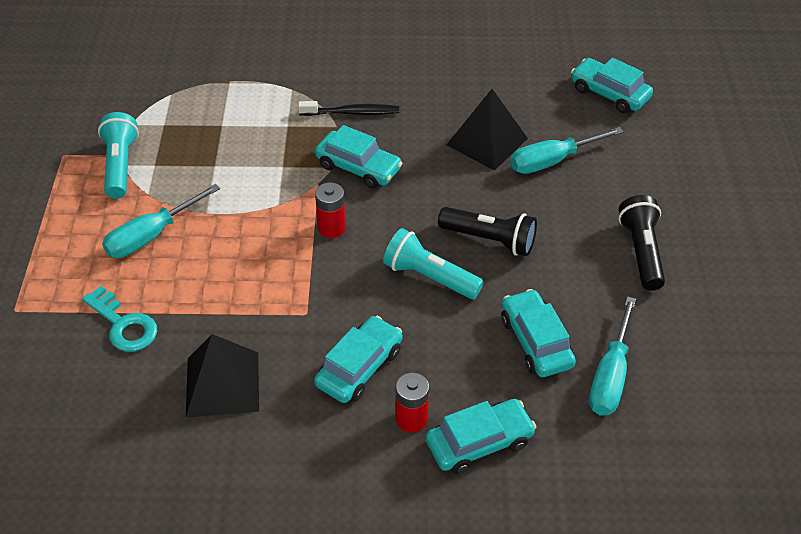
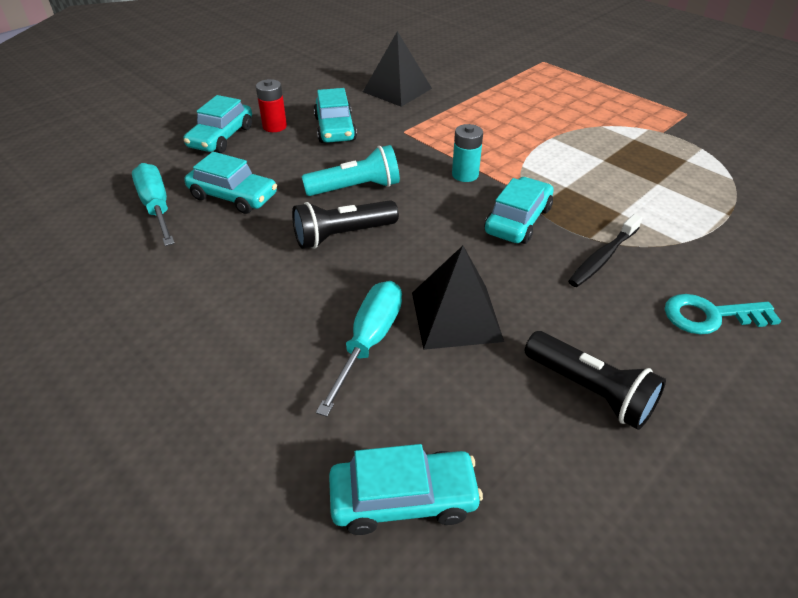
camera: 135 degrees right, 5 degrees down
turquoise key [82,286,157,352] -> turquoise key moved to [665,294,781,335]
turquoise flashlight [98,112,139,199] -> none
turquoise screwdriver [102,184,220,258] -> none
turquoise car [315,125,403,189] -> turquoise car turned 135 degrees clockwise [484,177,554,244]
red battery [315,182,346,238] -> turquoise battery [452,124,483,182]
black flashlight [618,195,665,291] -> black flashlight moved to [525,331,666,430]

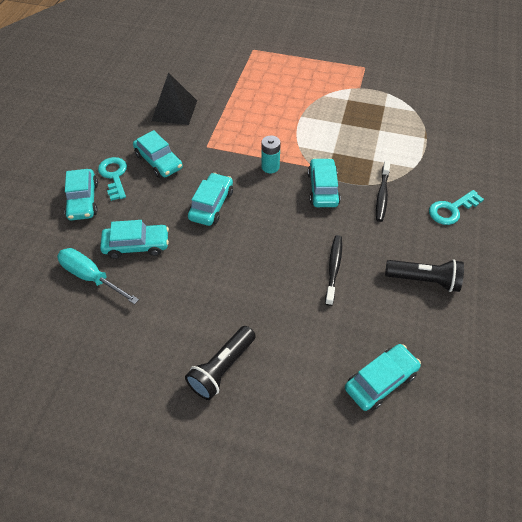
camera: 30 degrees left, 10 degrees up
red battery [256,79,287,132] -> turquoise key [98,157,127,201]
black flashlight [292,200,399,249] -> black flashlight moved to [185,326,256,400]
turquoise flashlight [302,145,400,196] -> turquoise car [188,173,233,226]
turquoise screwdriver [316,281,402,417] -> none
black pyramid [412,246,504,350] -> black toothbrush [325,235,342,306]

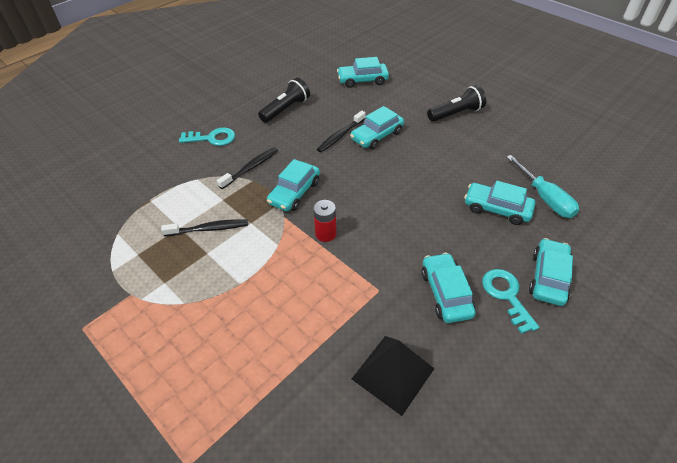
camera: 150 degrees left, 5 degrees down
turquoise key [98,157,127,201] -> turquoise key turned 150 degrees clockwise [482,269,539,334]
turquoise car [188,173,233,226] -> turquoise car moved to [350,106,404,150]
turquoise battery [261,136,281,173] -> red battery [313,200,336,242]
black flashlight [385,259,464,292] -> black flashlight turned 90 degrees clockwise [258,78,310,123]
none -> black toothbrush [161,219,248,236]

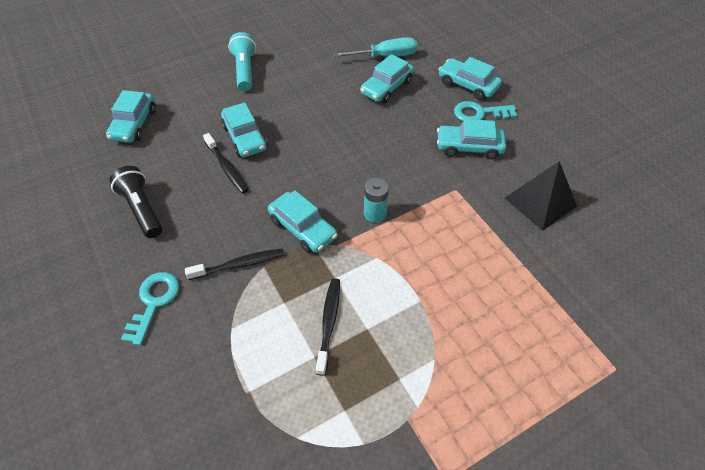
camera: 75 degrees left, 5 degrees up
black toothbrush [217,147,278,189] -> black toothbrush turned 105 degrees clockwise [185,248,284,280]
red battery [313,200,336,242] -> turquoise battery [364,178,389,223]
black flashlight [427,85,486,122] -> turquoise flashlight [228,32,256,91]

